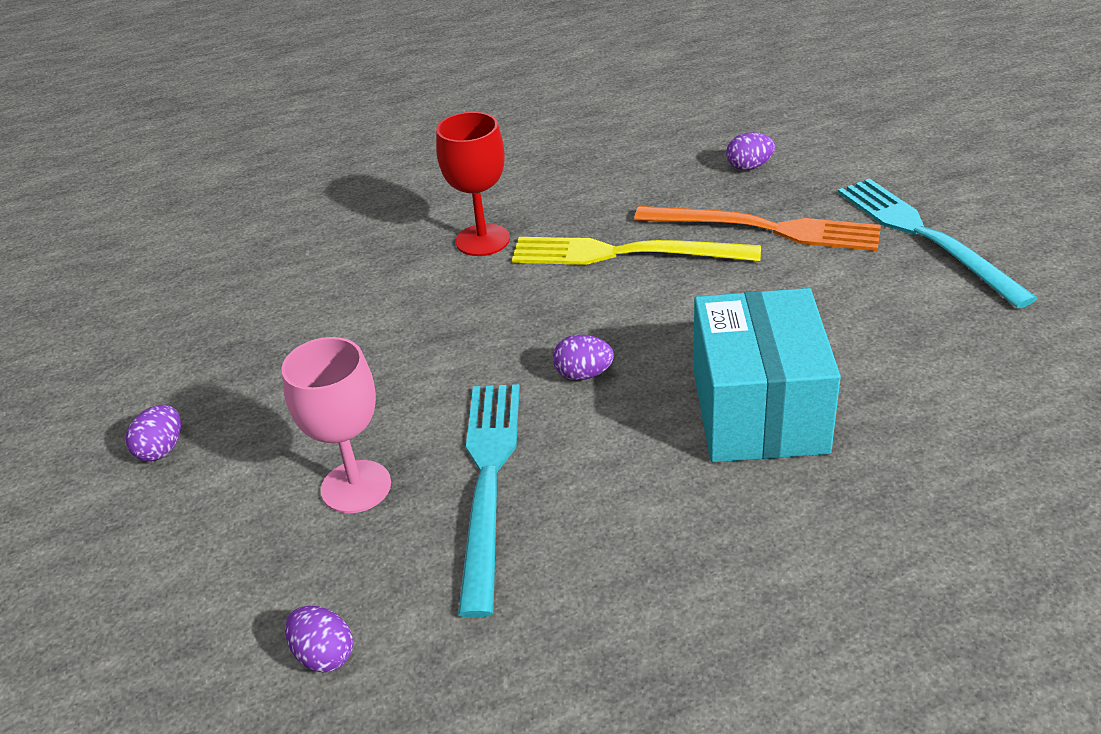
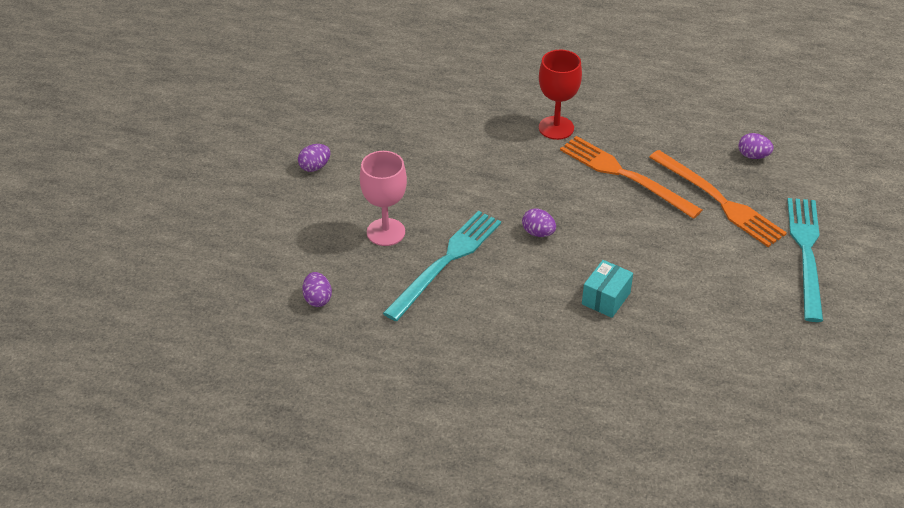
camera: 30 degrees right, 5 degrees up
yellow fork [512,237,761,265] -> orange fork [560,136,702,219]
turquoise box [694,288,841,462] -> turquoise box [582,260,633,318], size x0.50

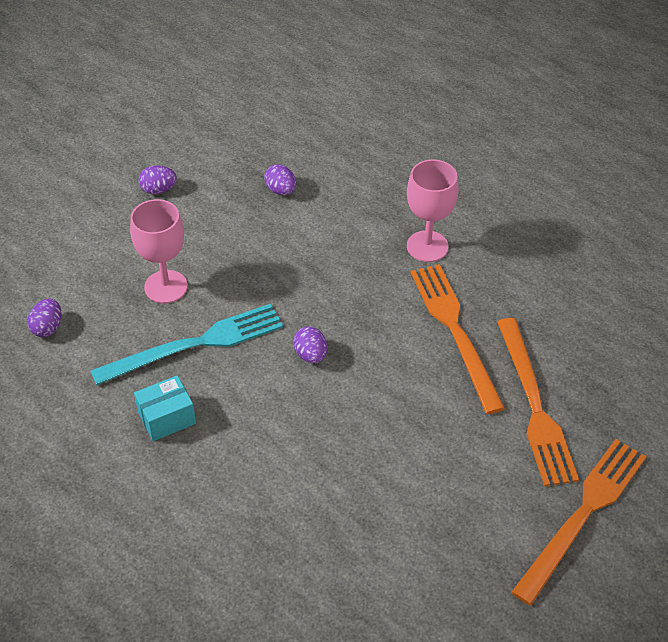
camera: 30 degrees right, 5 degrees up
red goblet [539,50,582,140] -> pink goblet [407,159,459,262]
turquoise box [582,260,633,318] -> turquoise box moved to [134,375,196,441]
purple egg [738,133,774,159] -> purple egg moved to [264,164,296,195]
turquoise fork [787,198,823,322] -> orange fork [511,439,647,605]

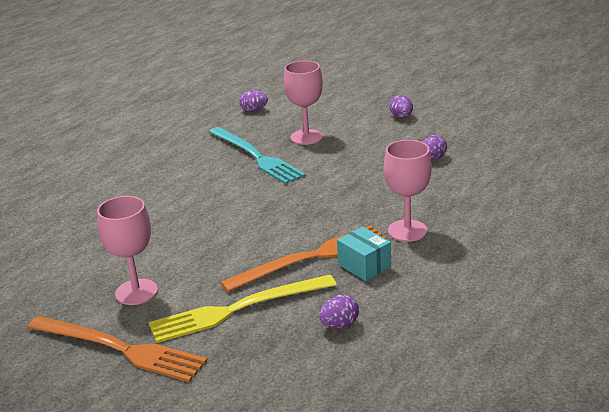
camera: 80 degrees right, 20 degrees down
turquoise box [134,375,196,441] -> turquoise box moved to [337,227,391,281]
purple egg [293,326,327,363] -> purple egg moved to [319,295,359,328]
orange fork [497,318,579,487] -> yellow fork [149,275,336,343]
none -> pink goblet [97,196,158,305]

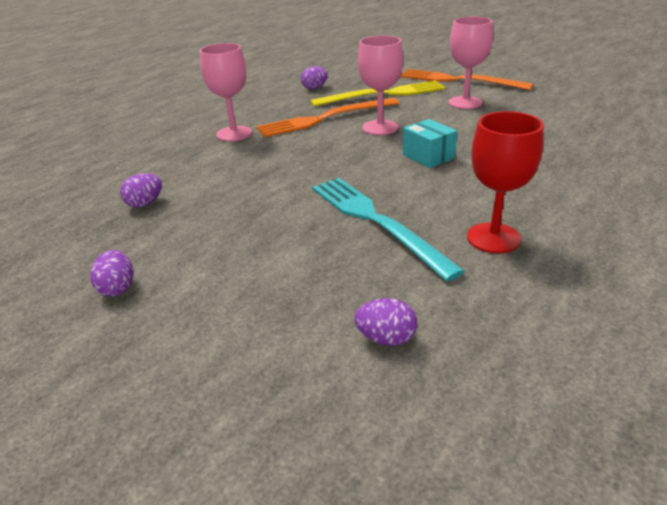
camera: 175 degrees left, 5 degrees up
pink goblet [284,61,323,145] -> pink goblet moved to [358,36,403,135]
turquoise box [337,227,391,281] -> turquoise box moved to [403,119,457,168]
none -> red goblet [467,111,544,253]

